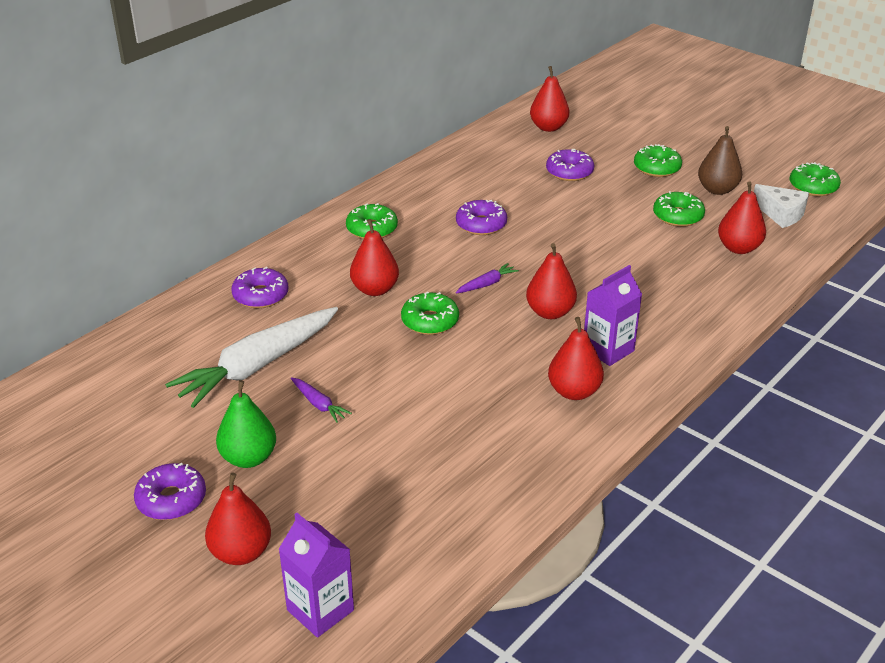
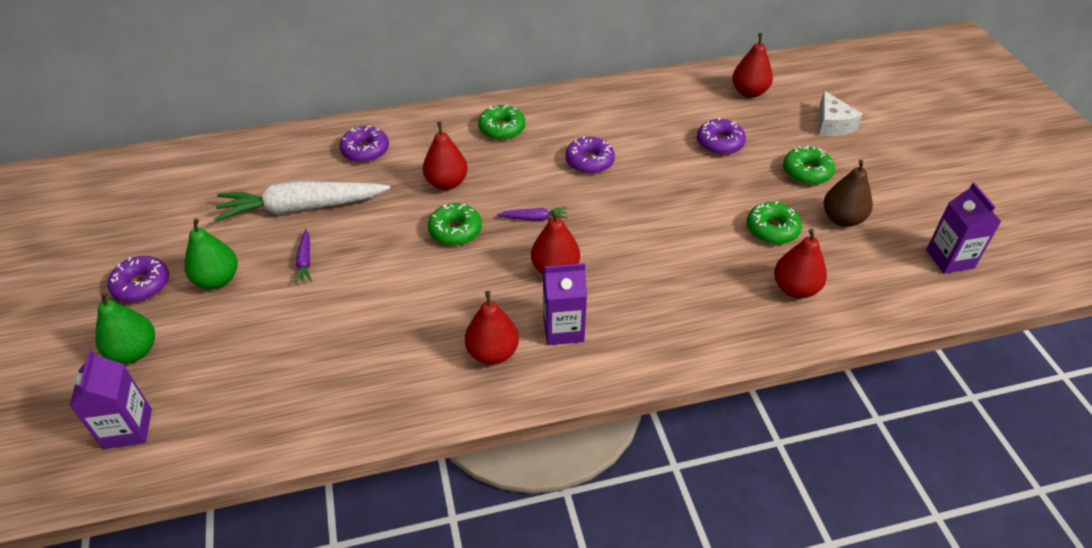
camera: 35 degrees right, 10 degrees up
red pear [205,472,271,565] -> green pear [95,291,155,364]
white cheese [754,184,809,228] -> white cheese moved to [819,91,863,136]
green donut [790,162,841,196] -> purple carton [926,182,1001,274]

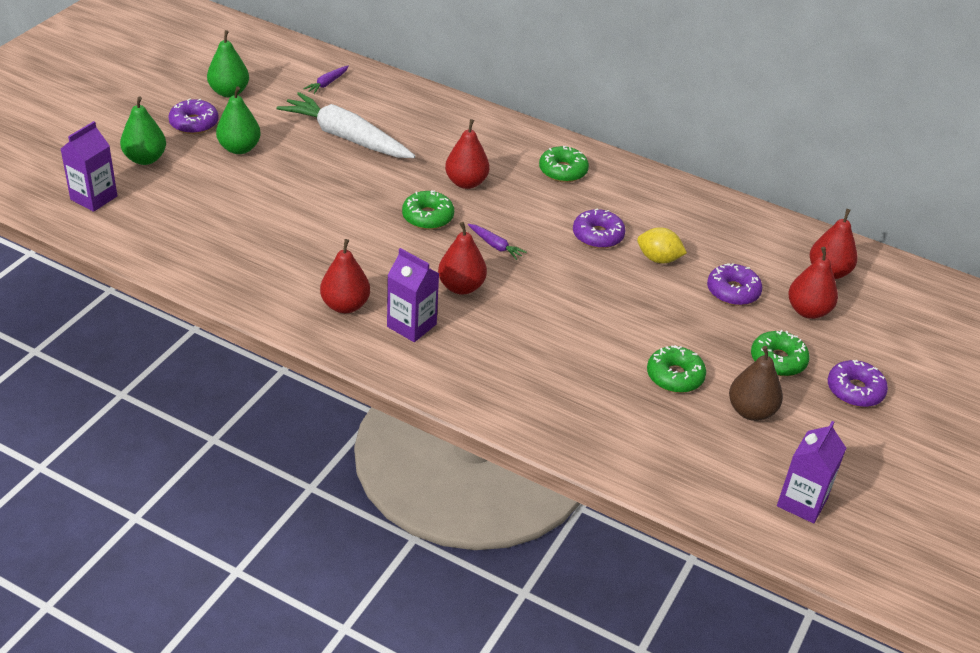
camera: 40 degrees right, 5 degrees down
purple carrot [294,229,312,284] -> purple carrot moved to [303,66,349,94]
purple donut [339,126,389,163] -> purple donut moved to [828,360,888,407]
red pear [774,229,827,298] -> red pear moved to [788,247,838,319]
white cheese [819,91,863,136] -> none
none -> green pear [207,30,249,97]
none -> yellow lemon [637,227,687,264]

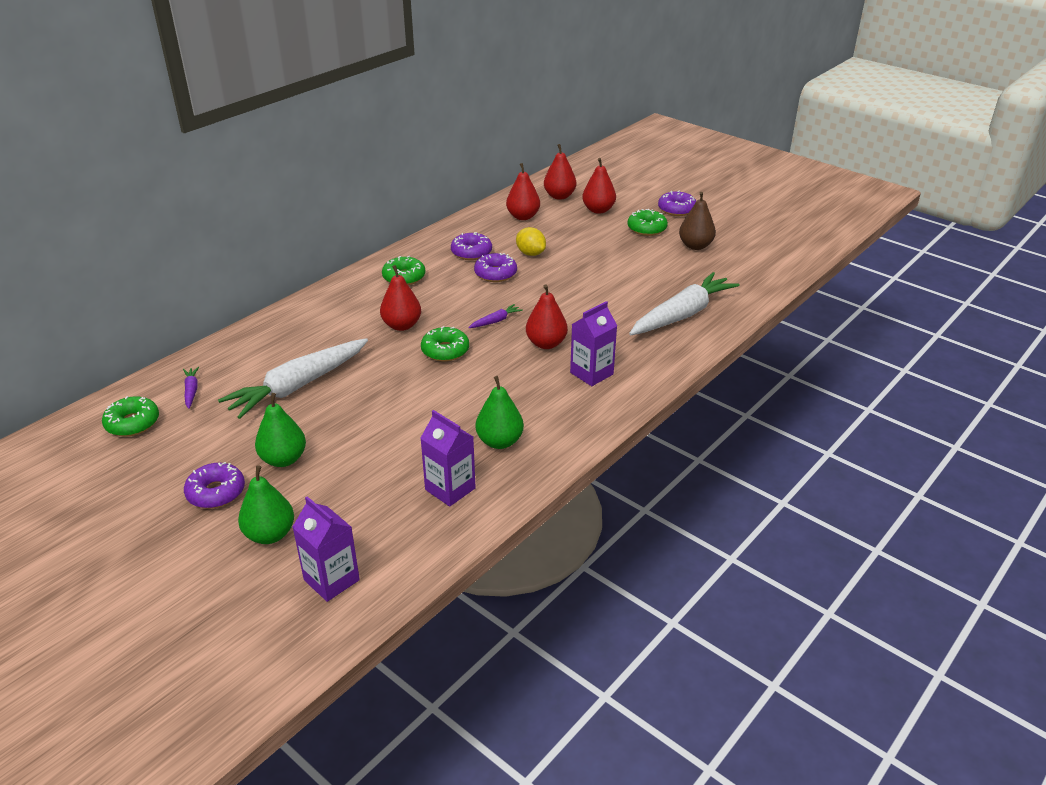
camera: 75 degrees left, 5 degrees down
green pear [207,30,249,97] -> green pear moved to [476,376,524,449]
purple carrot [303,66,349,94] -> purple carrot turned 150 degrees counterclockwise [183,367,199,409]
red pear [320,239,370,313] -> red pear moved to [506,163,540,220]
yellow lemon [637,227,687,264] -> yellow lemon turned 75 degrees counterclockwise [516,227,546,256]
green donut [647,345,706,393] -> green donut moved to [102,396,159,437]
purple donut [707,263,762,306] -> purple donut moved to [451,232,492,260]
purple carton [777,421,846,523] -> purple carton moved to [420,410,476,507]
none -> white carrot [629,272,740,335]

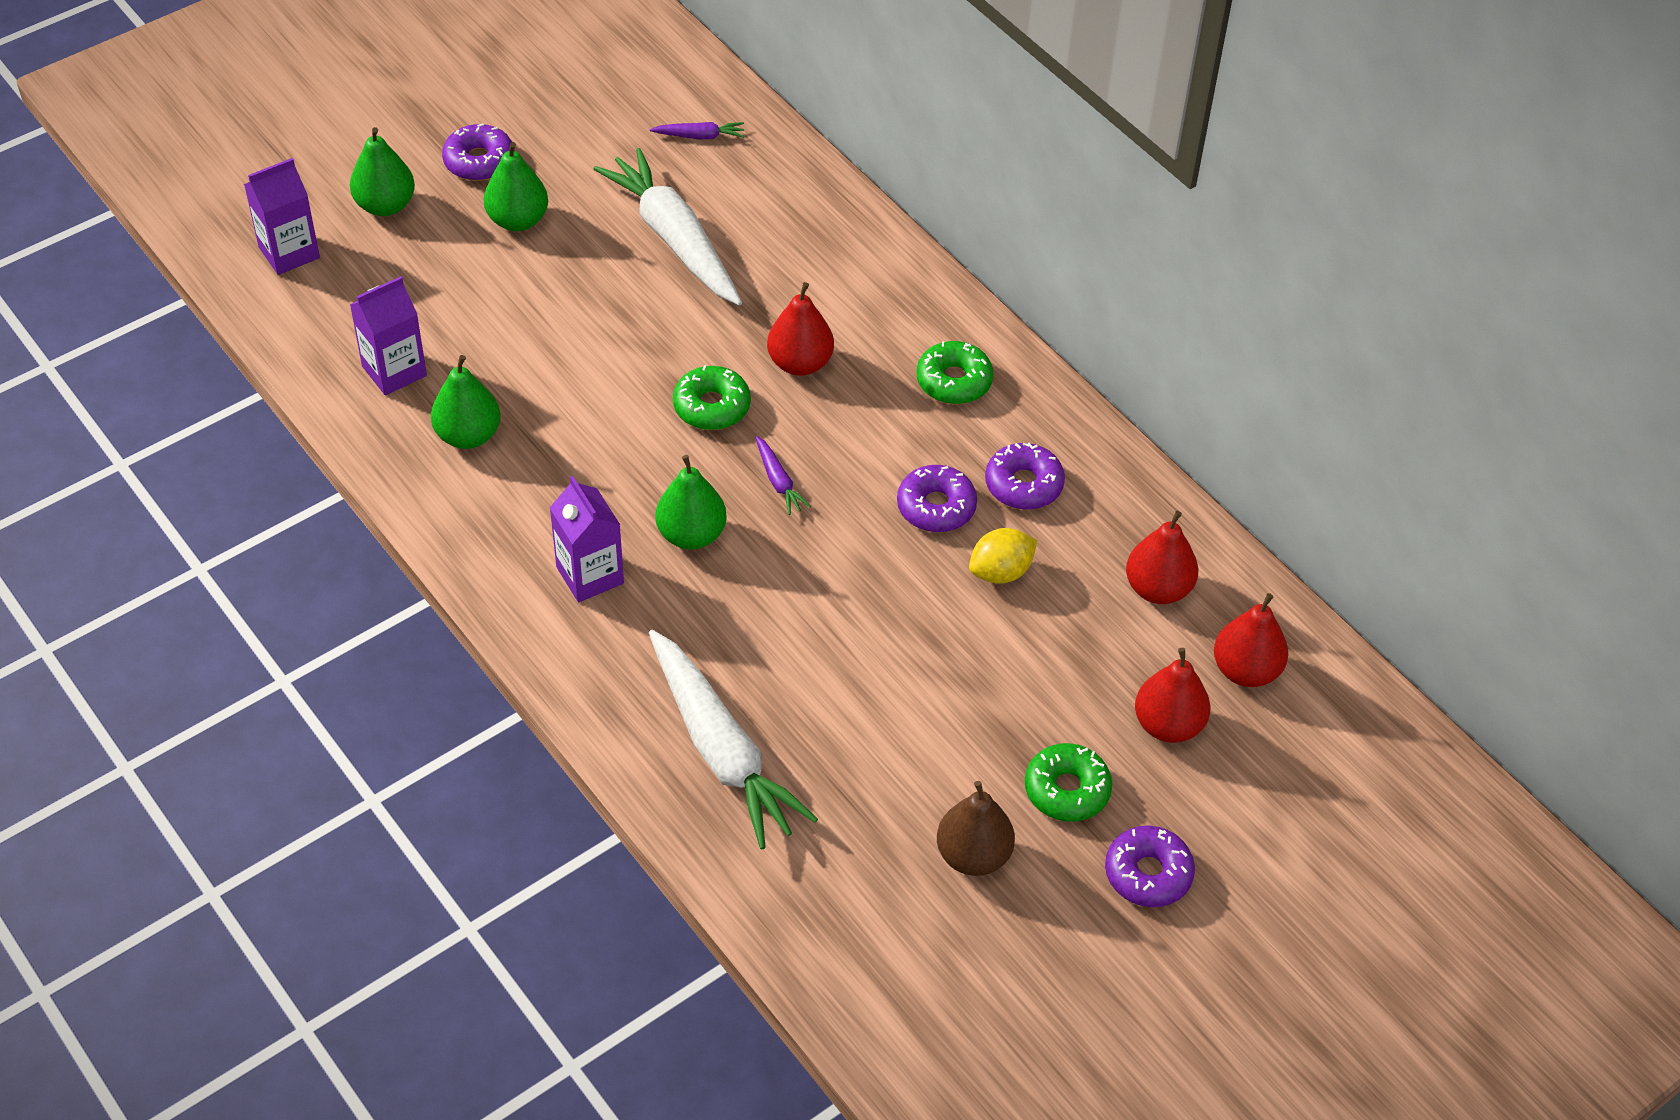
camera: 100 degrees right, 15 degrees up
green donut [102,396,159,437] -> none
red pear [526,284,568,349] -> green pear [655,455,727,549]

